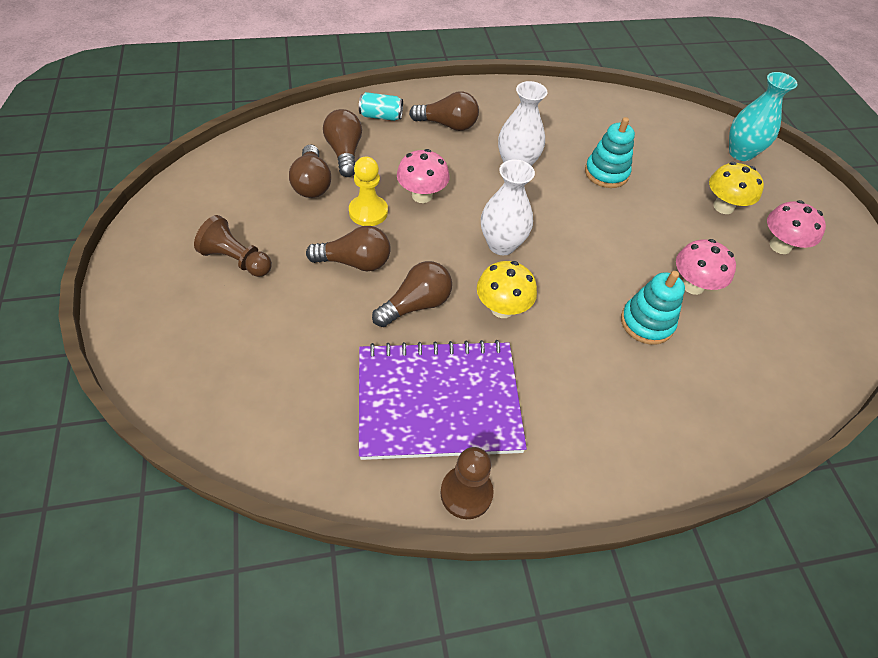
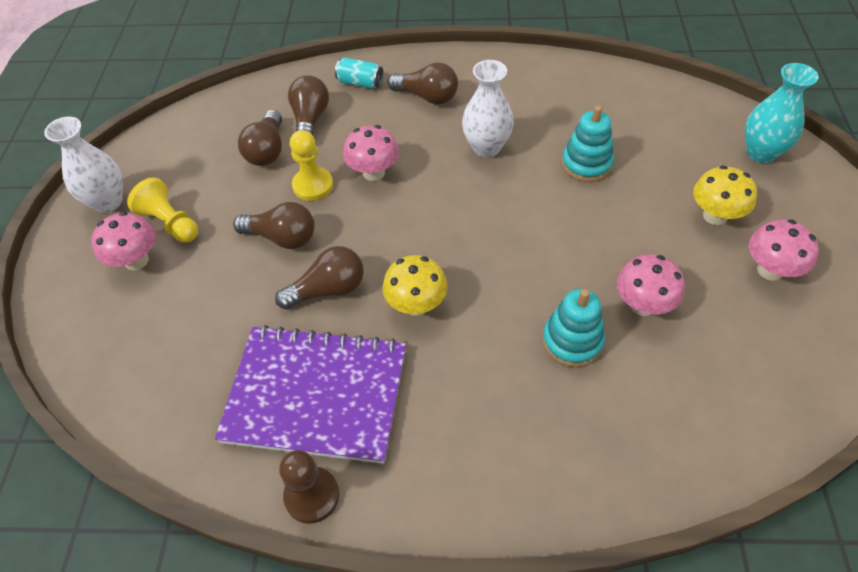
camera: 20 degrees right, 0 degrees up
brown pawn [194,215,272,277] -> yellow pawn [127,177,198,243]
white vase [481,160,535,255] -> white vase moved to [44,117,123,213]
none -> pink mushroom [91,212,156,271]

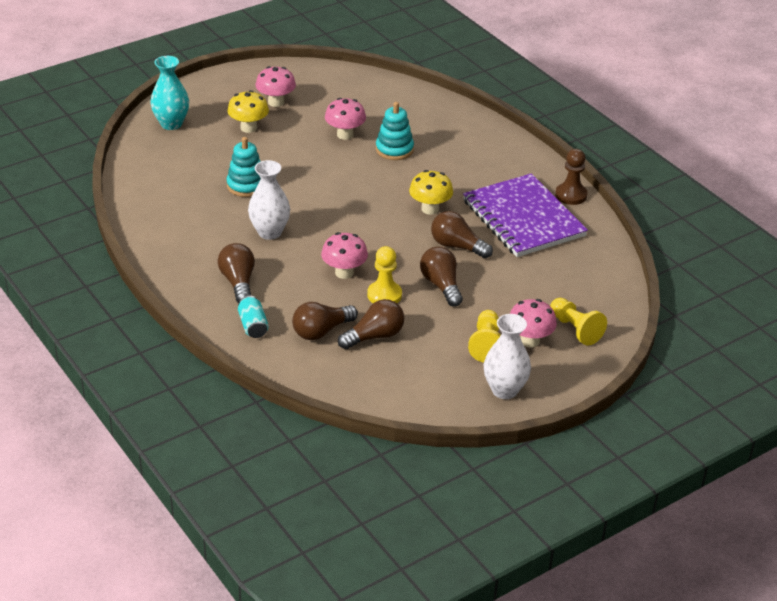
camera: 130 degrees left, 15 degrees down
none -> yellow pawn [550,298,607,345]

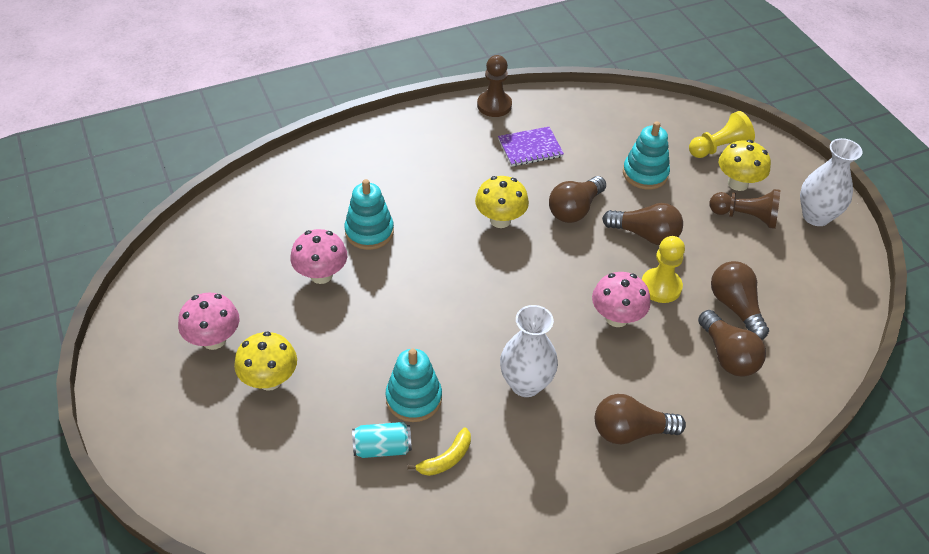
camera: 80 degrees left, 10 degrees up
turquoise vase [150,56,189,130] -> none
turquoise can [238,296,269,338] -> turquoise can moved to [352,422,412,458]
brown light bulb [420,247,463,307] -> brown light bulb turned 150 degrees counterclockwise [602,203,683,245]
purple notebook [463,173,588,257] -> purple notebook [498,127,564,166], size x0.47
yellow pawn [468,310,501,363] -> brown pawn [709,189,780,229]
pink mushroom [510,299,557,348] -> yellow mushroom [719,140,771,191]
none -> yellow banana [407,428,471,476]
none -> turquoise stacking toy [623,121,670,190]

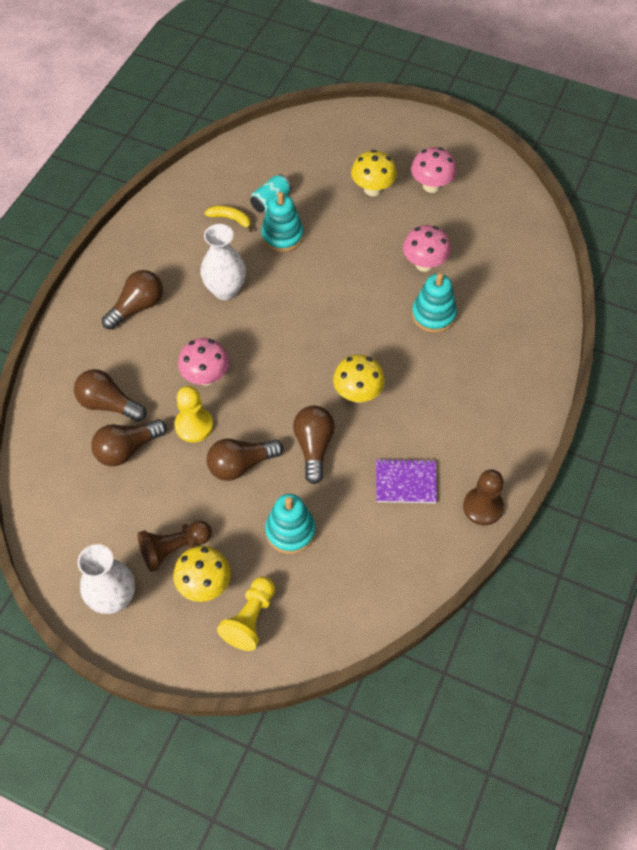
camera: 140 degrees right, 10 degrees up
yellow banana [407,428,471,476] -> yellow banana turned 105 degrees clockwise [205,205,253,232]
purple notebook [498,127,564,166] -> purple notebook turned 60 degrees clockwise [376,458,437,503]
brown light bulb [711,261,769,340] -> brown light bulb turned 120 degrees clockwise [91,419,167,466]

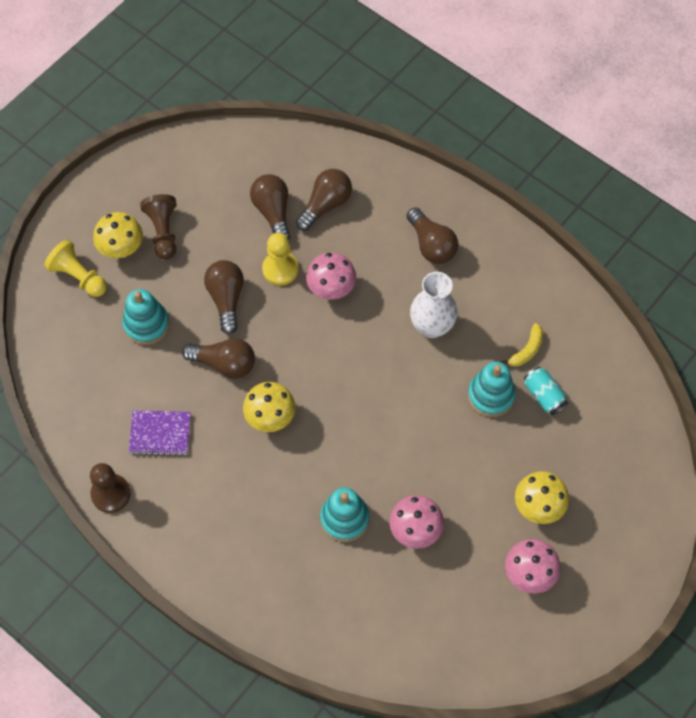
camera: 105 degrees right, 5 degrees up
white vase [78,544,135,614] -> none
purple notebook [376,458,437,503] -> purple notebook turned 75 degrees clockwise [129,411,191,456]

